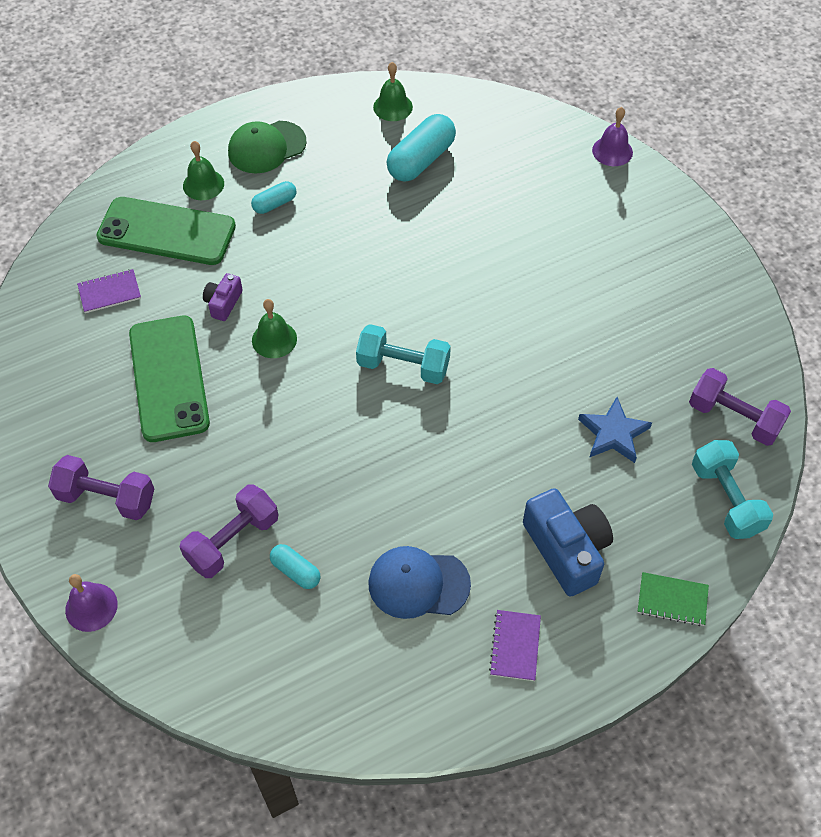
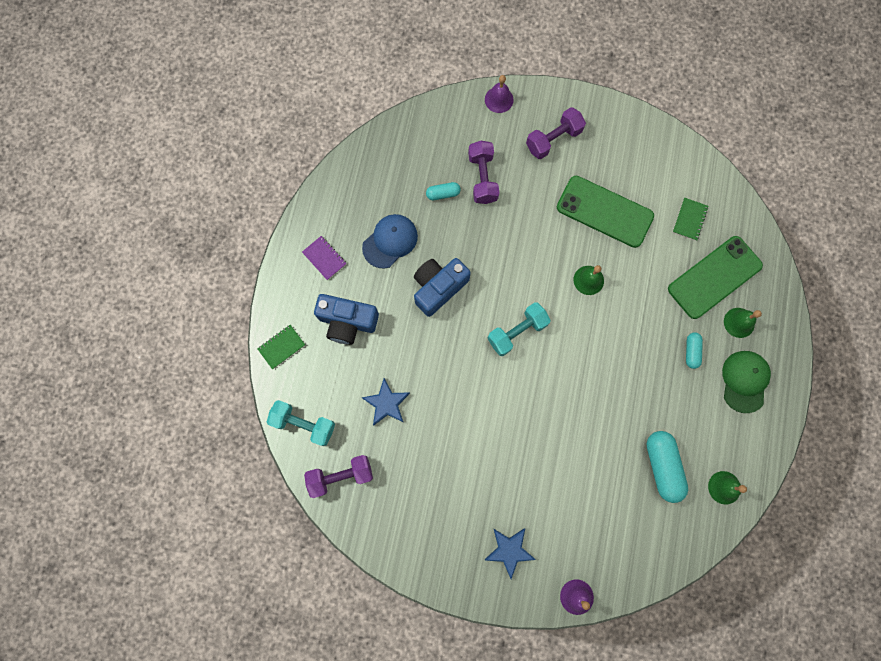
camera: 130 degrees right, 20 degrees up
purple notebook [77,269,141,313] -> green notebook [673,197,708,241]
purple camera [203,273,243,321] -> none
none -> blue camera [414,258,471,317]
none -> blue star [485,528,536,579]

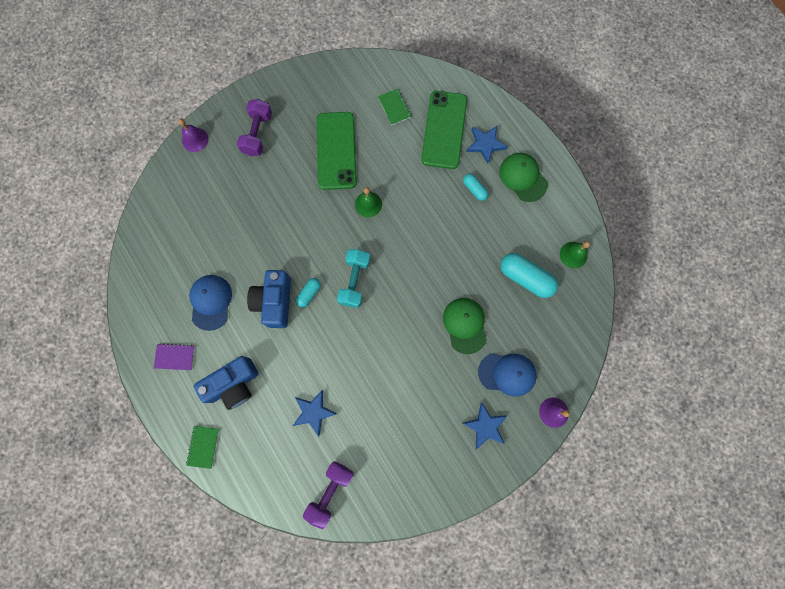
camera: 45 degrees left, 0 degrees up
turquoise dumbbell [267,400,335,446] -> none
turquoise capsule [426,182,461,200] -> turquoise capsule moved to [296,278,321,308]
purple dumbbell [468,141,499,204] -> none
green phone [557,176,654,248] -> green phone turned 75 degrees counterclockwise [317,112,357,190]
green bell [724,308,762,338] -> blue star [466,126,507,164]
none -> green cap [443,298,487,354]
none -> blue cap [478,353,537,397]

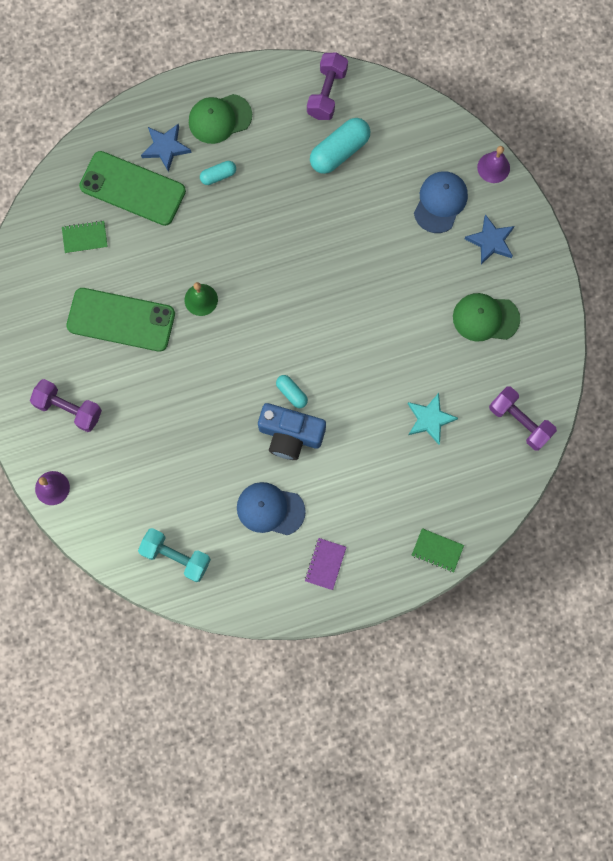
camera: 75 degrees left, 0 degrees up
blue camera [194,356,258,410] -> none
blue star [293,390,337,437] -> turquoise star [408,393,458,445]
turquoise dumbbell [337,249,370,308] -> turquoise dumbbell moved to [138,528,211,582]
green cap [443,298,487,354] -> green cap moved to [453,293,520,342]
green bell [560,241,590,268] -> purple dumbbell [307,53,348,120]

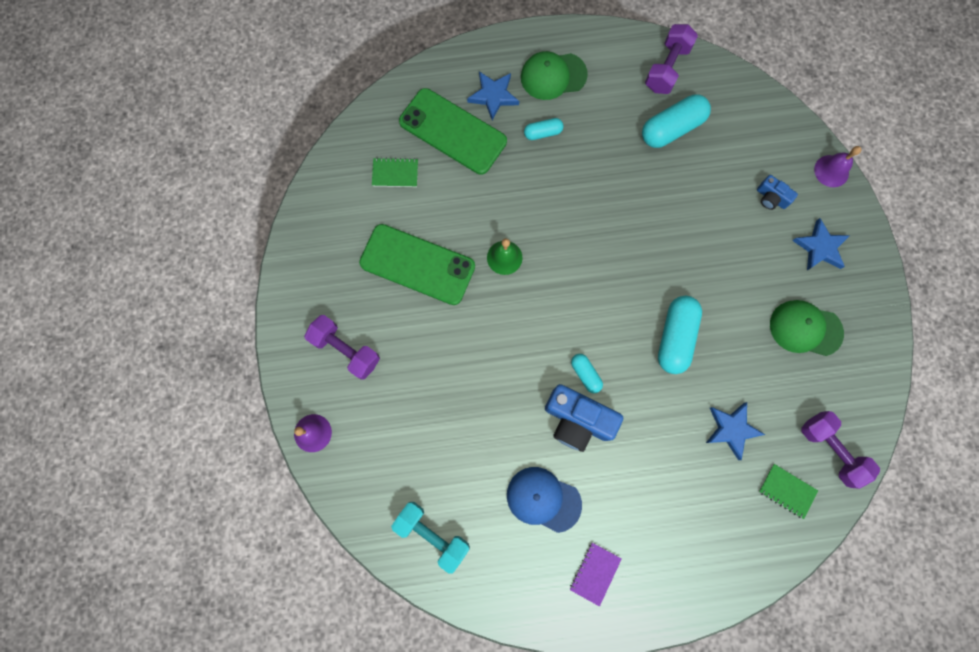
camera: 10 degrees right, 0 degrees up
turquoise star [408,393,458,445] -> blue star [706,402,765,460]
green notebook [412,528,464,572] -> green notebook moved to [759,464,818,519]
blue cap [414,171,468,233] -> blue camera [757,175,798,210]
none -> turquoise capsule [658,296,702,374]

